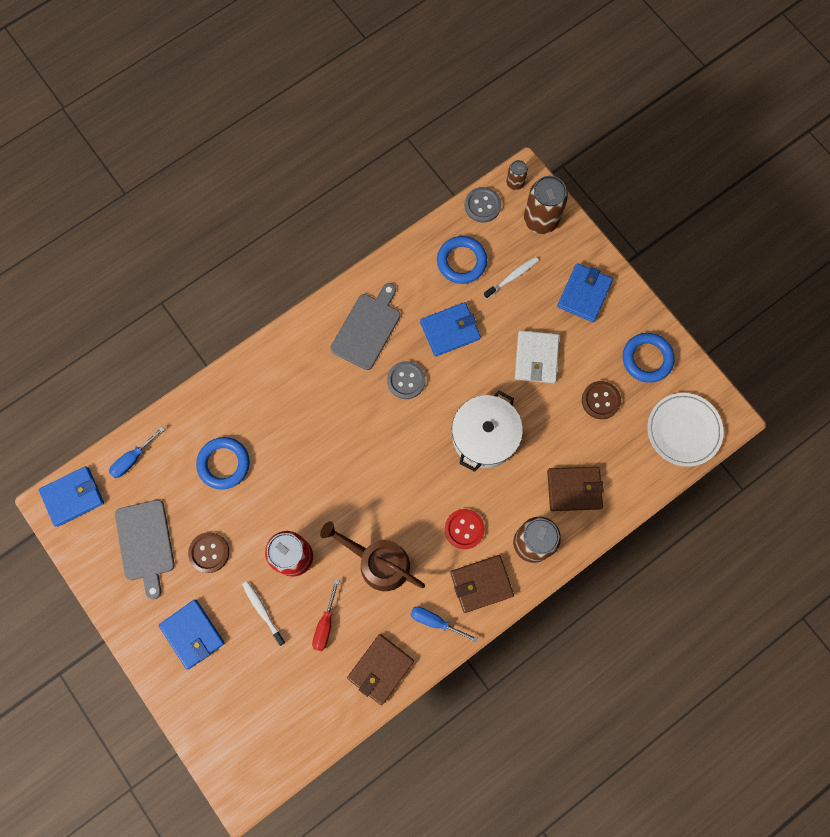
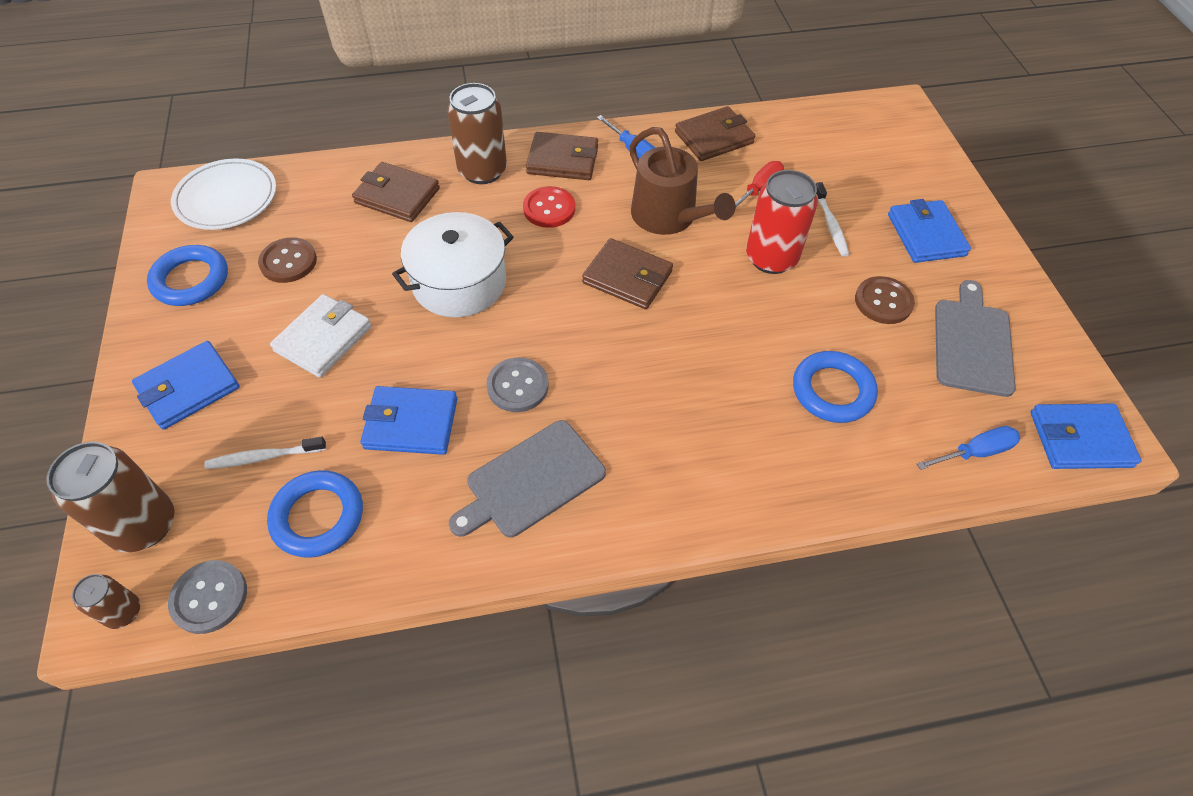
camera: 155 degrees left, 20 degrees down
none -> brown wallet [582,238,673,309]

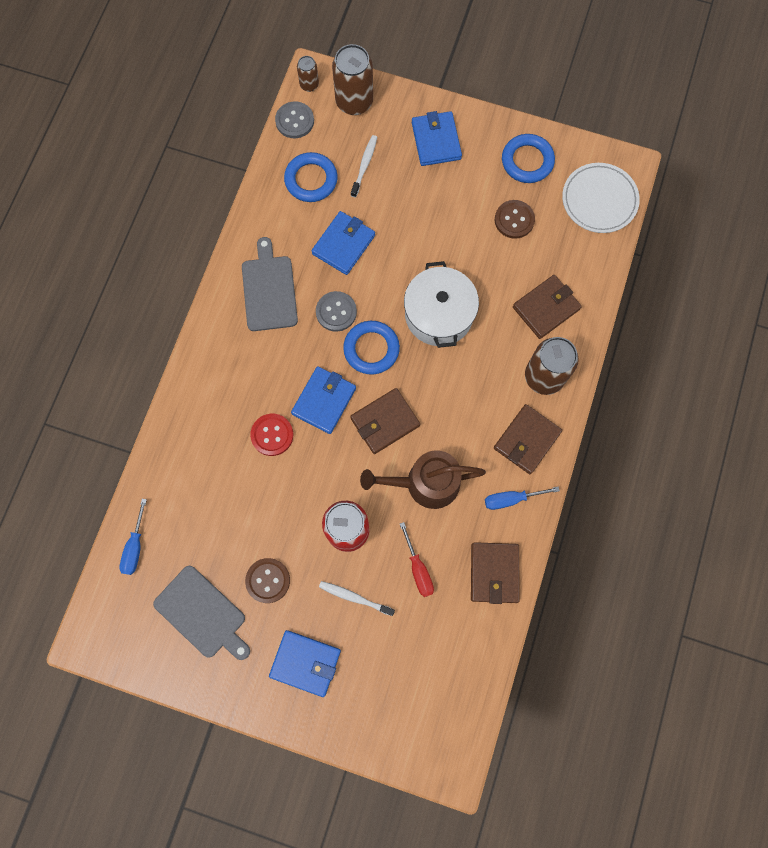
camera: 120 degrees right, 20 degrees up
white wallet [270,294,372,378] -> none
red button [523,186,575,228] -> red button moved to [250,414,293,456]
blue ring [793,351,878,423] -> blue ring moved to [343,321,400,375]
blue wallet [1030,404,1141,469] -> blue wallet moved to [291,366,356,434]

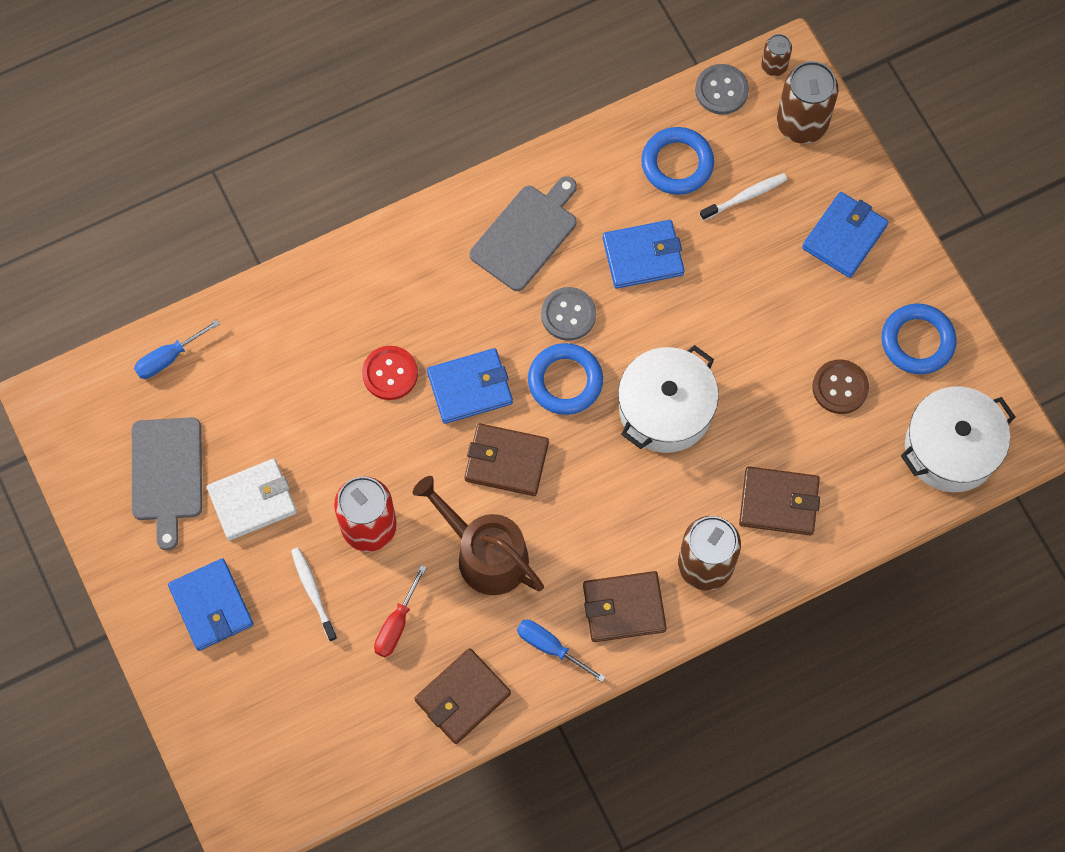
camera: 45 degrees right, 5 degrees down
brown button [245,558,290,603] -> white wallet [207,459,297,541]
white plate [562,163,640,233] -> white pot [901,386,1015,492]

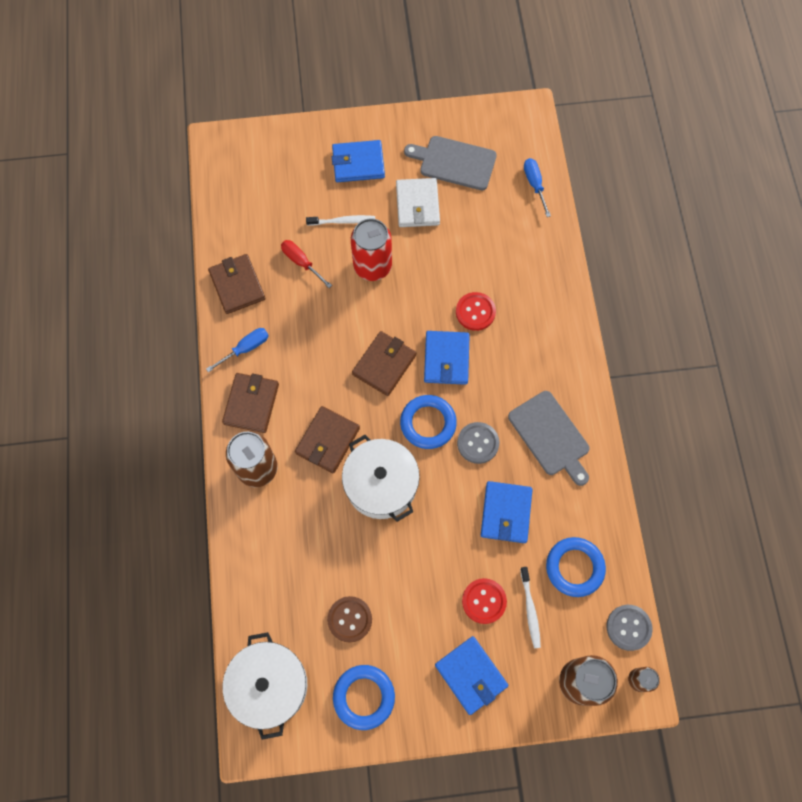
camera: 110 degrees right, 0 degrees up
brown watering can [413,476,544,595] -> none
brown wallet [739,467,820,536] -> brown wallet moved to [295,406,360,473]
none -> red button [462,578,507,624]

